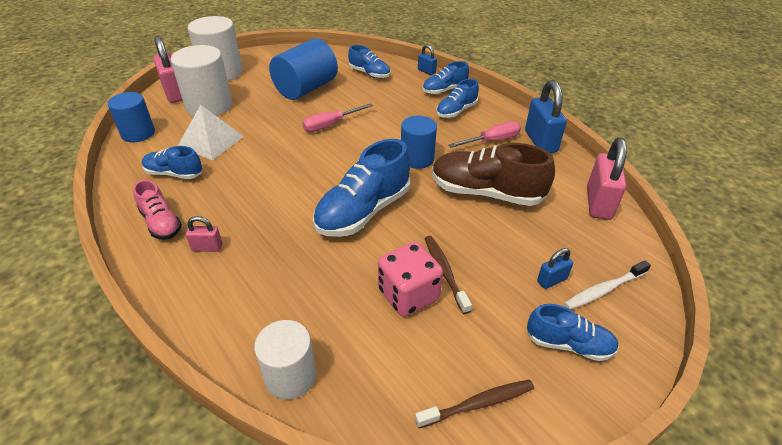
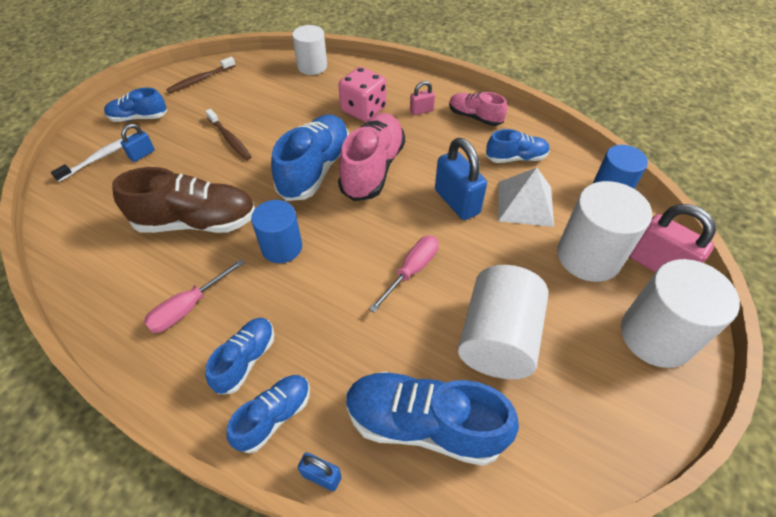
camera: 160 degrees right, 10 degrees up
blue cylinder [269,38,338,100] -> white cylinder [458,265,549,379]
blue shoe [348,45,390,78] -> blue shoe [346,371,519,466], size x1.75
pink dice [378,242,443,317] -> pink dice moved to [338,67,386,122]
blue padlock [525,80,567,153] -> blue padlock moved to [435,138,487,220]
pink padlock [587,138,627,220] -> none
none -> pink shoe [338,113,405,201]

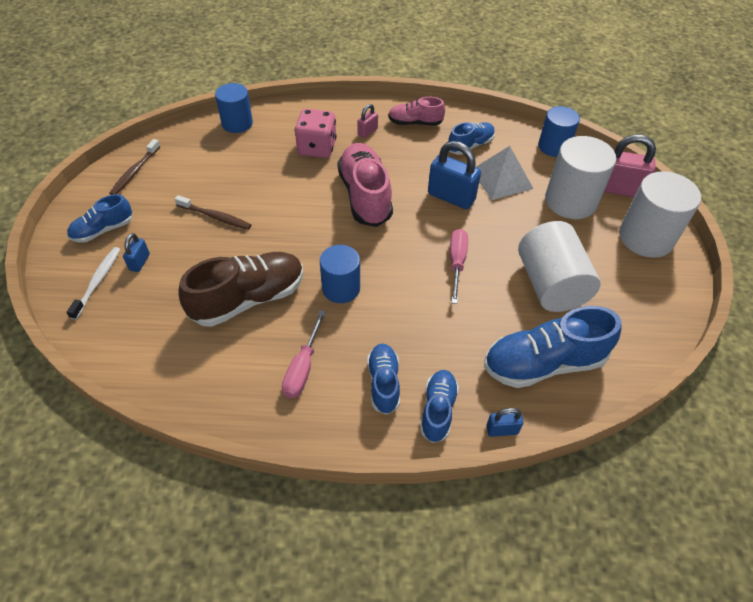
camera: 30 degrees left, 0 degrees up
blue shoe [271,114,349,201] -> none
white cylinder [292,25,327,75] -> blue cylinder [215,83,253,133]

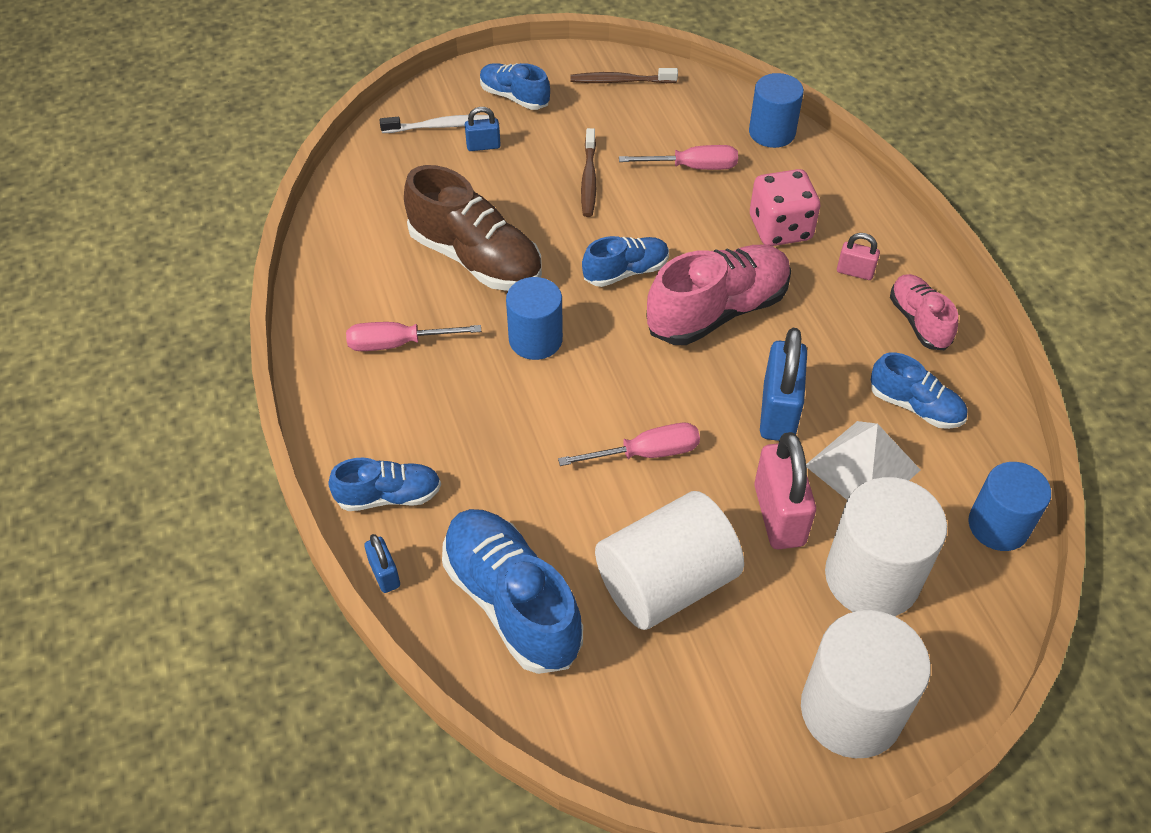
camera: 70 degrees right, 0 degrees up
blue shoe [367,344,400,415] -> blue shoe moved to [582,236,669,287]
pink padlock [604,135,656,197] -> pink padlock moved to [754,432,816,549]
none -> pink screwdriver [619,145,738,170]

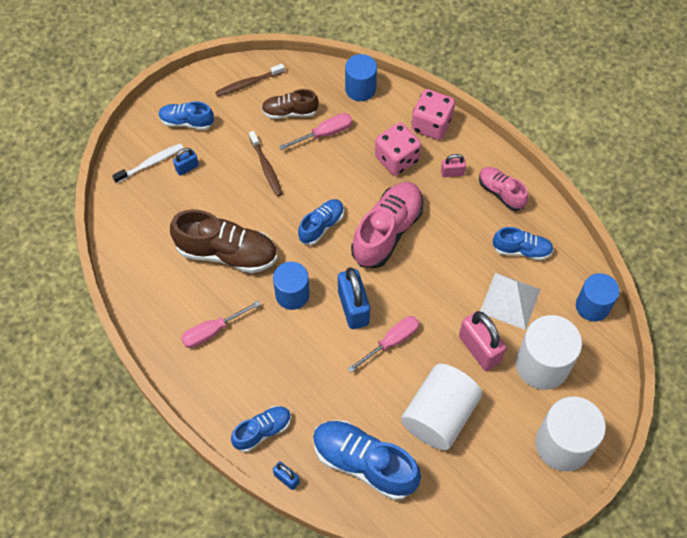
camera: 25 degrees left, 10 degrees up
blue padlock [760,328,807,441] -> blue padlock moved to [338,267,370,329]
none -> brown shoe [261,89,319,119]
none -> pink dice [411,89,455,140]

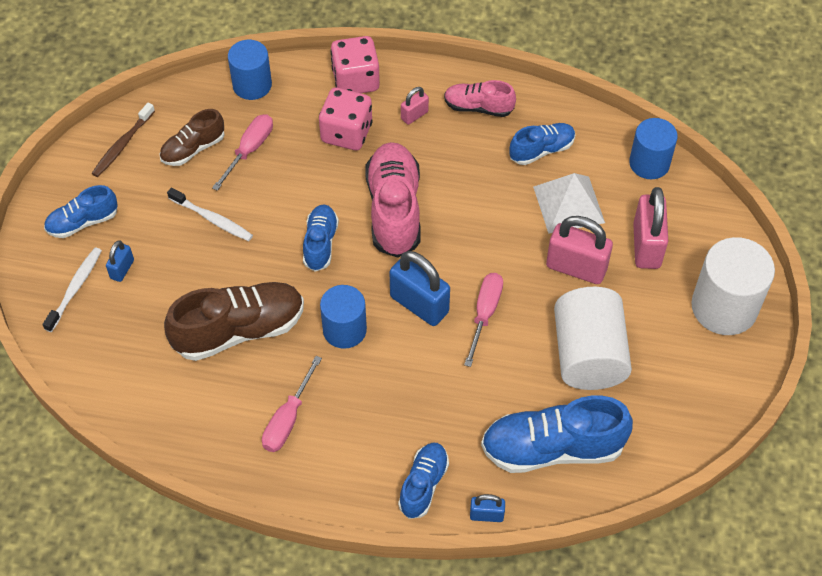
camera: 35 degrees left, 5 degrees down
brown toothbrush [249,131,283,196] -> white toothbrush [167,188,253,241]
white cylinder [516,315,582,390] -> pink padlock [633,187,668,269]

